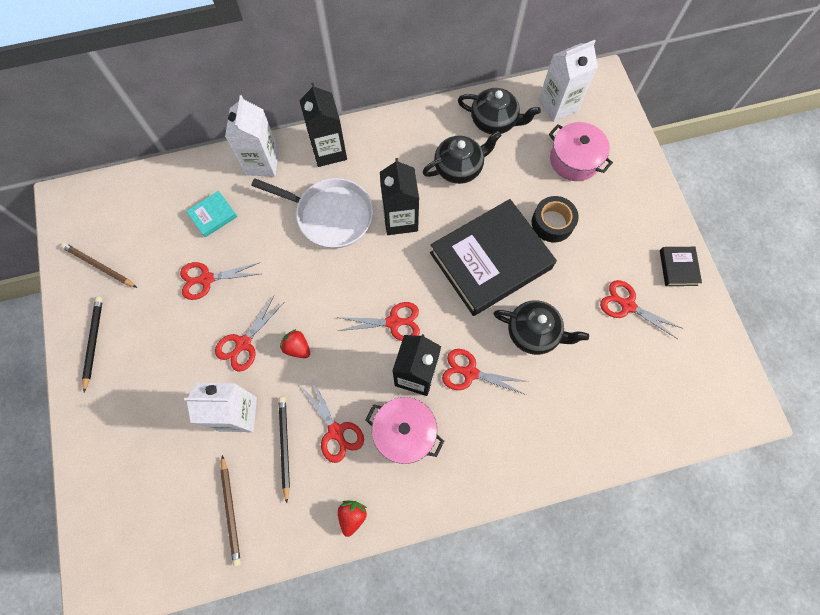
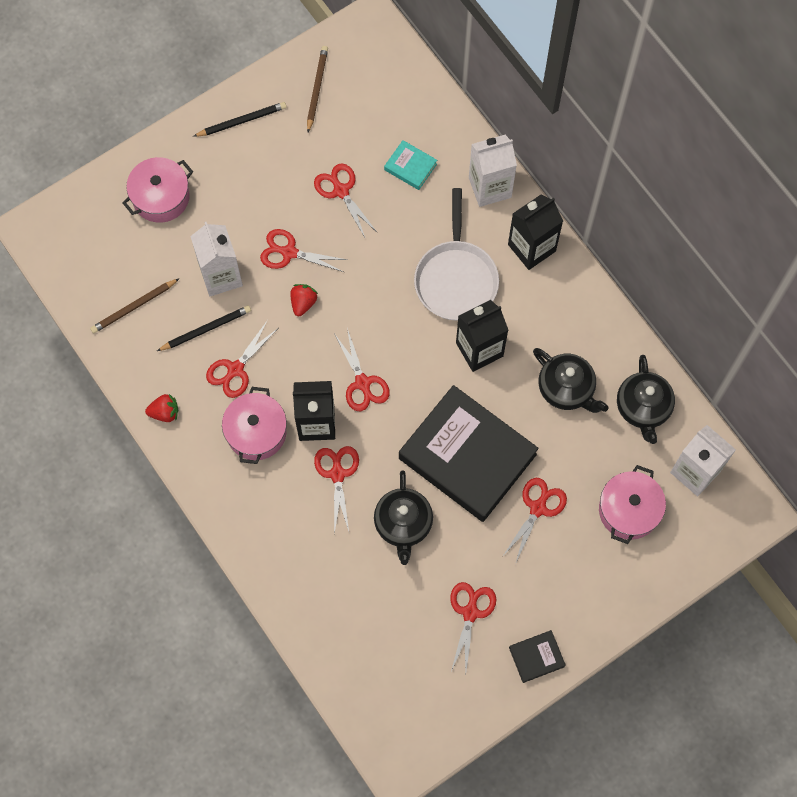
camera: 70 degrees right, 0 degrees up
black tape [532,196,579,242] -> red scissors [502,478,567,562]
none -> pink pot [122,157,193,223]

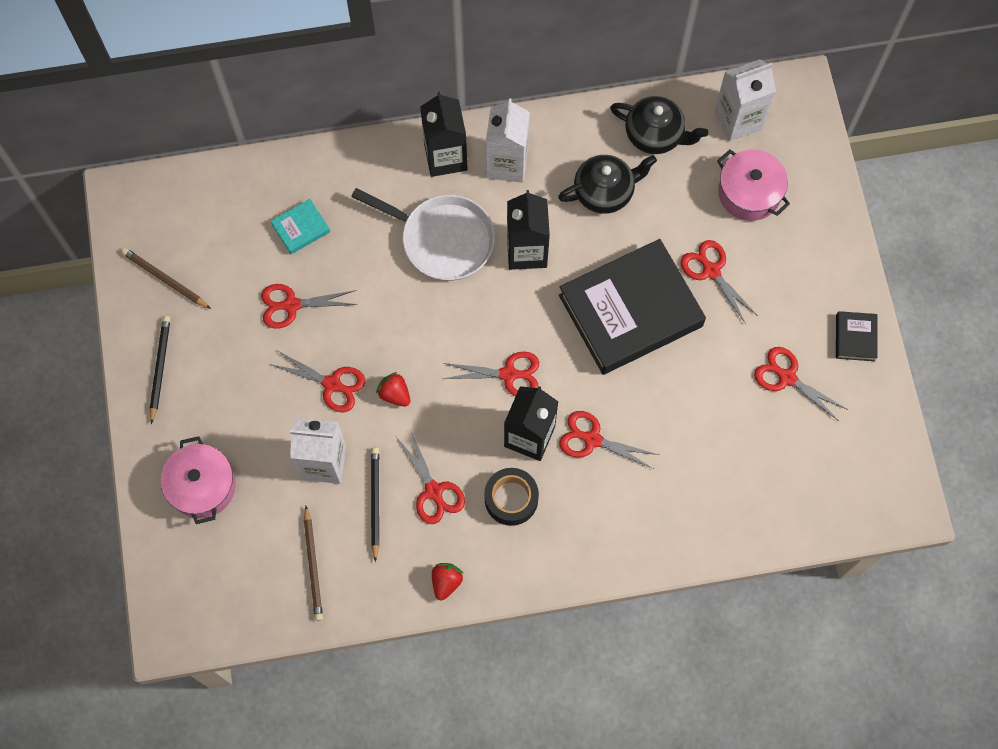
camera: 65 degrees left, 0 degrees up
pink pot [222,387,287,464] -> black tape [484,468,539,526]
red scissors [260,229,347,272] -> red scissors turned 105 degrees counterclockwise [270,351,365,412]
black teapot [374,470,433,565] -> none
white carton [469,135,517,207] -> white carton moved to [486,98,530,183]

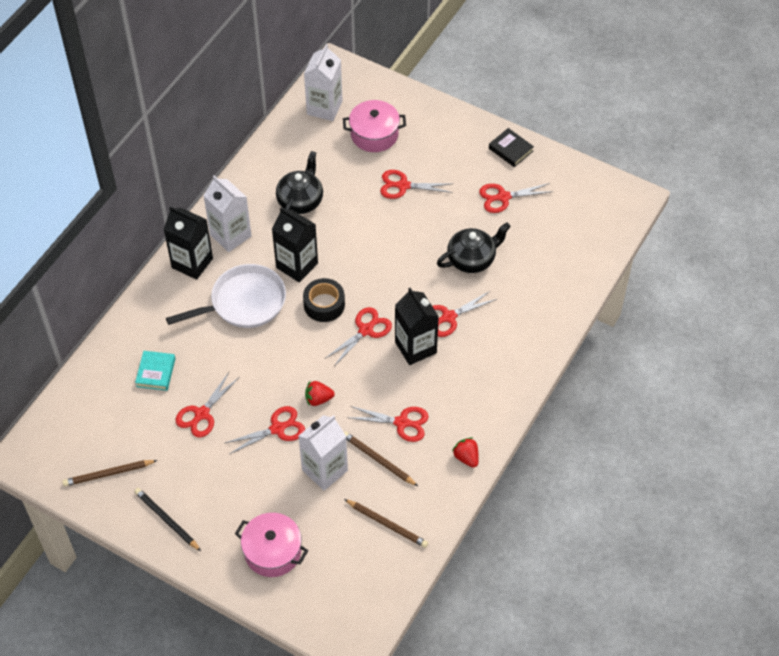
camera: 50 degrees left, 15 degrees down
black pencil [371,447,379,562] -> brown pencil [344,431,418,486]
black tape [484,468,539,526] -> black tape moved to [303,278,345,322]
black book [559,239,706,375] -> none
black teapot [610,96,708,154] -> black teapot moved to [437,222,511,273]

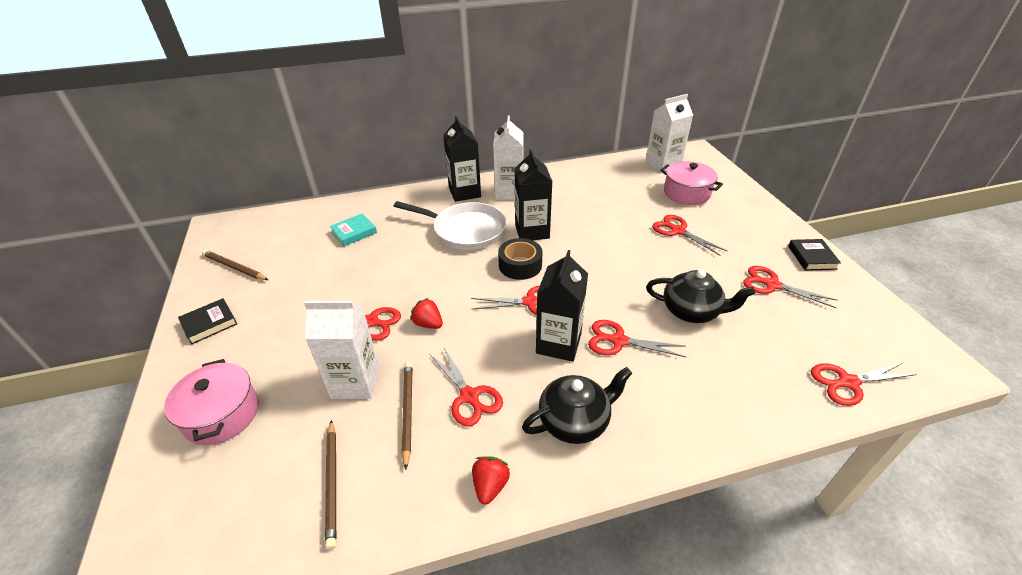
camera: 45 degrees right, 15 degrees down
black pencil [134,488,201,551] -> black book [178,298,237,345]
red scissors [175,372,238,438] -> red scissors moved to [811,362,917,406]
black teapot [276,151,323,214] -> black teapot moved to [522,367,632,444]

